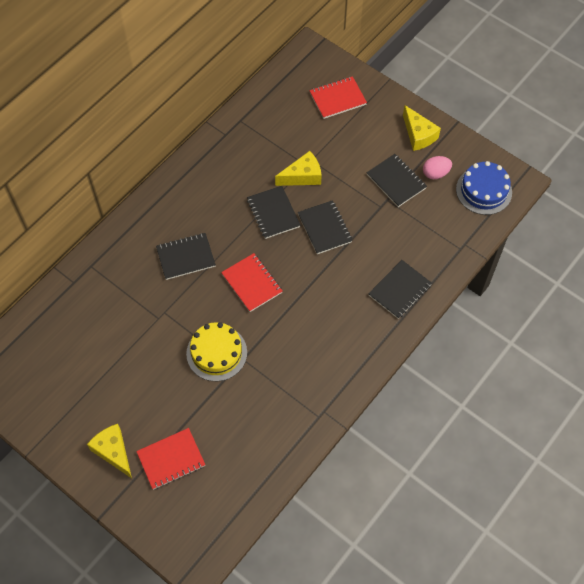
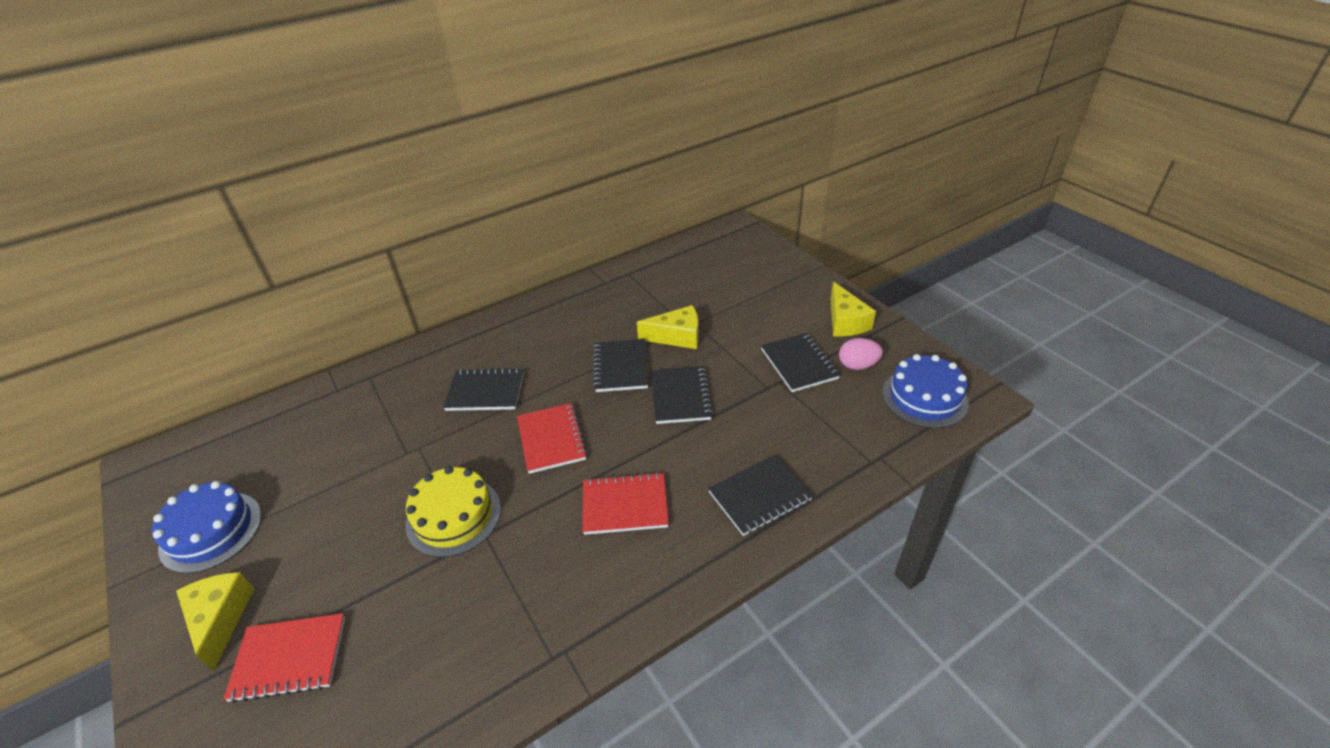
camera: 20 degrees right, 20 degrees down
red notebook [310,76,367,119] -> red notebook moved to [583,472,669,535]
none -> blue cake [152,481,261,573]

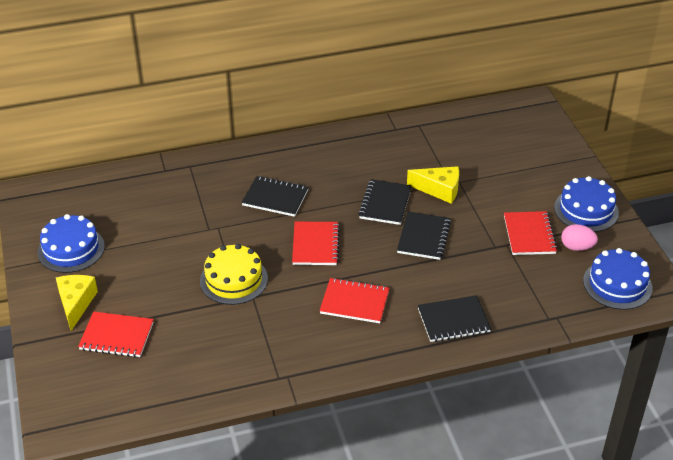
camera: 15 degrees right, 0 degrees up
black notebook [761,333,840,392] -> red notebook [504,211,558,255]
yellow cheese [830,282,876,336] -> blue cake [554,176,619,232]

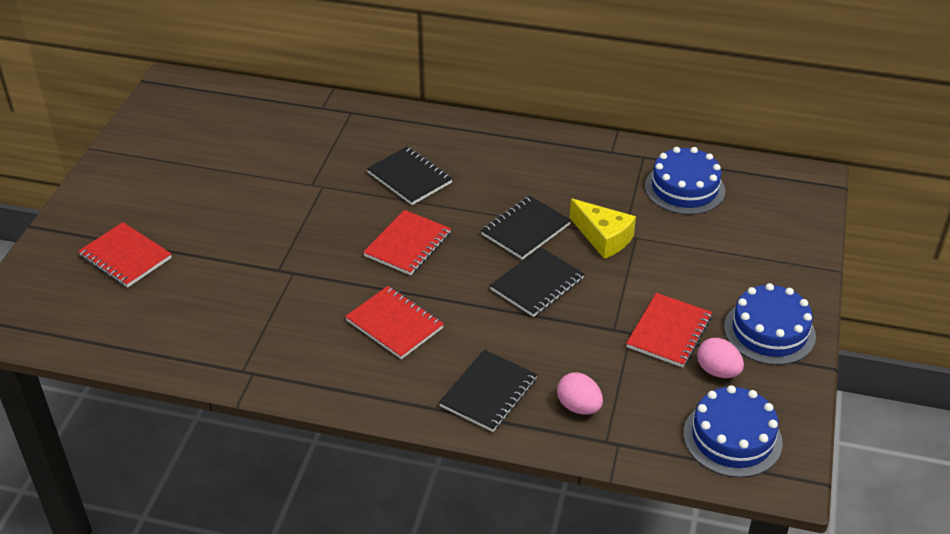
camera: 30 degrees right, 0 degrees up
blue cake [38,214,105,273] -> blue cake moved to [645,147,725,215]
yellow cheese [56,275,98,331] -> none
yellow cake [200,244,268,305] -> none
black notebook [418,295,491,342] -> black notebook turned 75 degrees counterclockwise [439,350,537,432]
none -> pink egg [557,373,603,415]

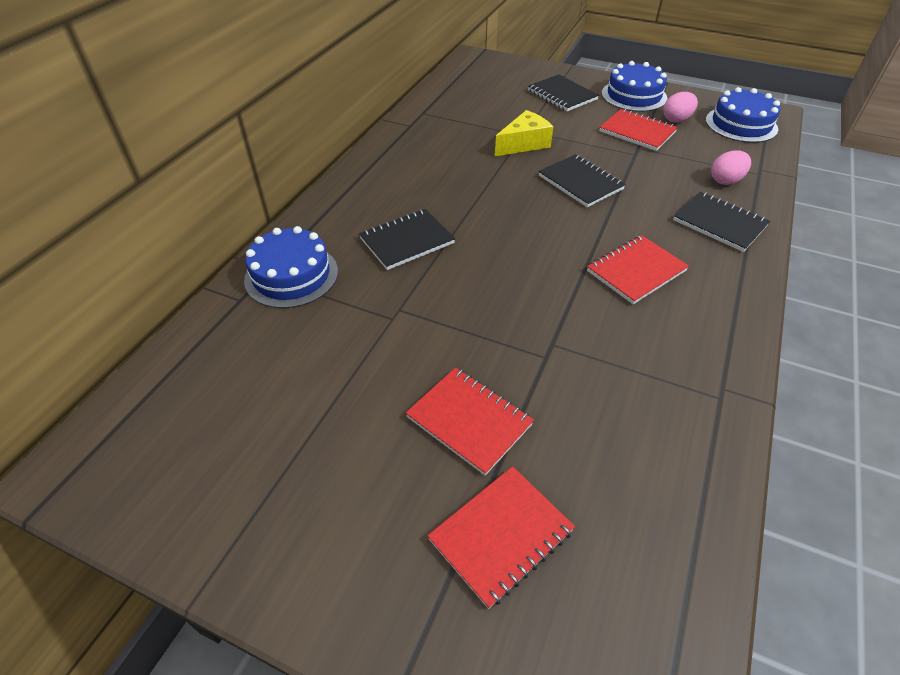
camera: 80 degrees left, 5 degrees up
red notebook [363,210,451,275] -> red notebook moved to [406,367,534,476]
black notebook [481,196,571,260] -> black notebook moved to [528,74,599,112]
blue cake [645,147,725,215] -> blue cake moved to [244,226,338,308]

